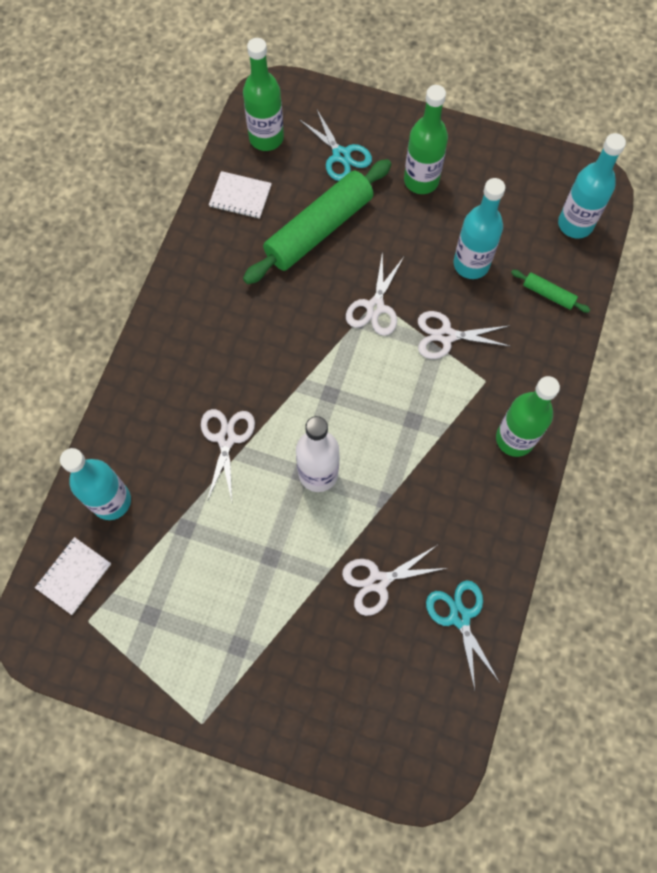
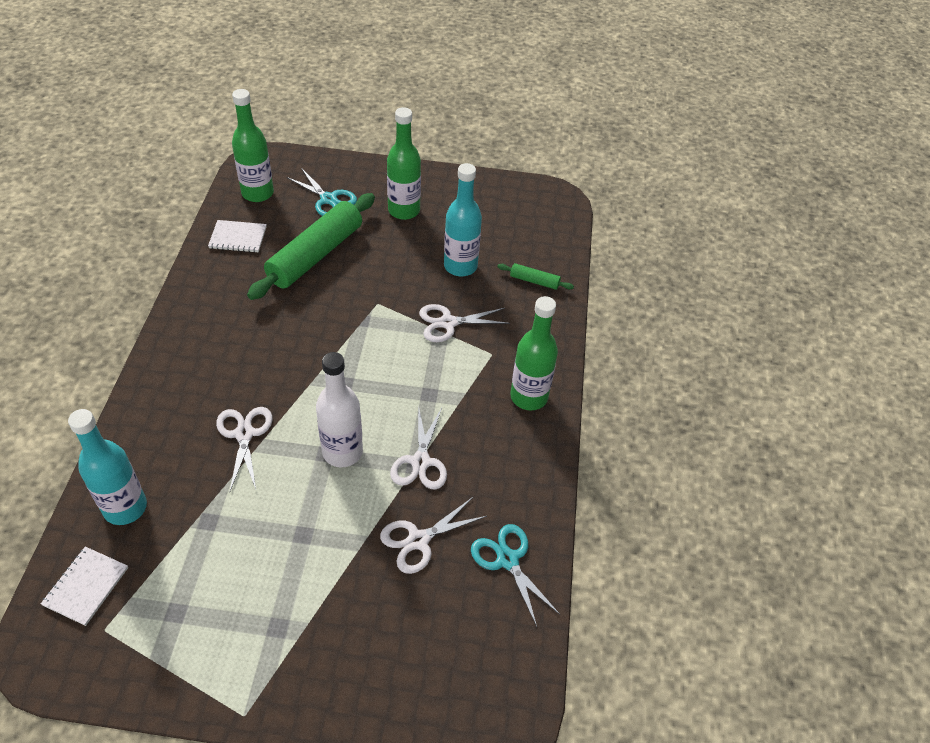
camera: 15 degrees left, 20 degrees down
white scissors [346,251,404,336] -> white scissors moved to [390,405,447,490]
turquoise bottle [558,133,626,238] -> none

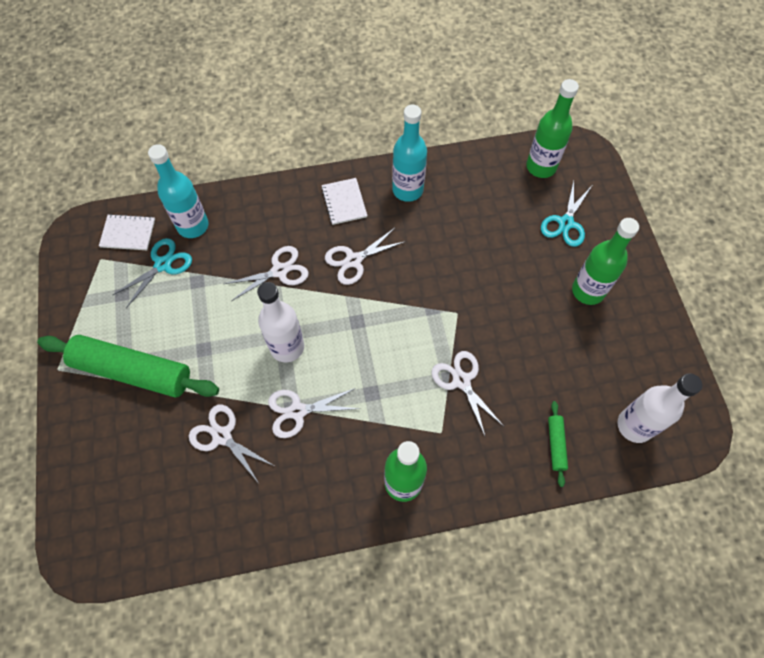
camera: 75 degrees right, 15 degrees up
white notebook [208,220,267,253] -> white notebook moved to [321,178,367,225]
green rolling pin [247,193,375,300] -> green rolling pin moved to [37,335,219,397]
turquoise bottle [444,163,482,276] -> turquoise bottle moved to [392,105,427,202]
turquoise scissors [471,524,560,627] -> turquoise scissors moved to [113,238,192,308]
none -> white scissors [325,228,406,285]
none -> white bottle [618,373,702,443]

